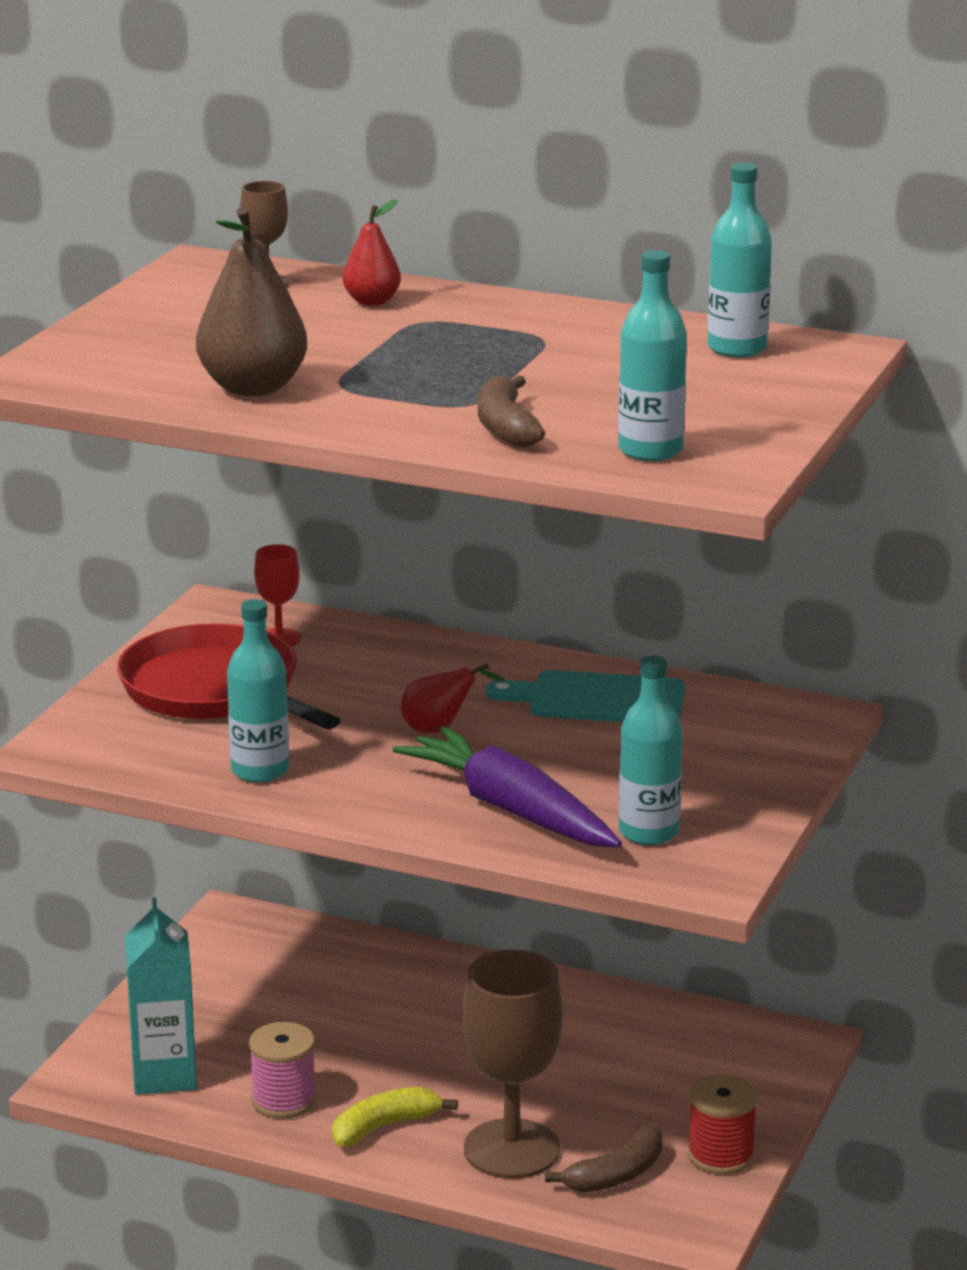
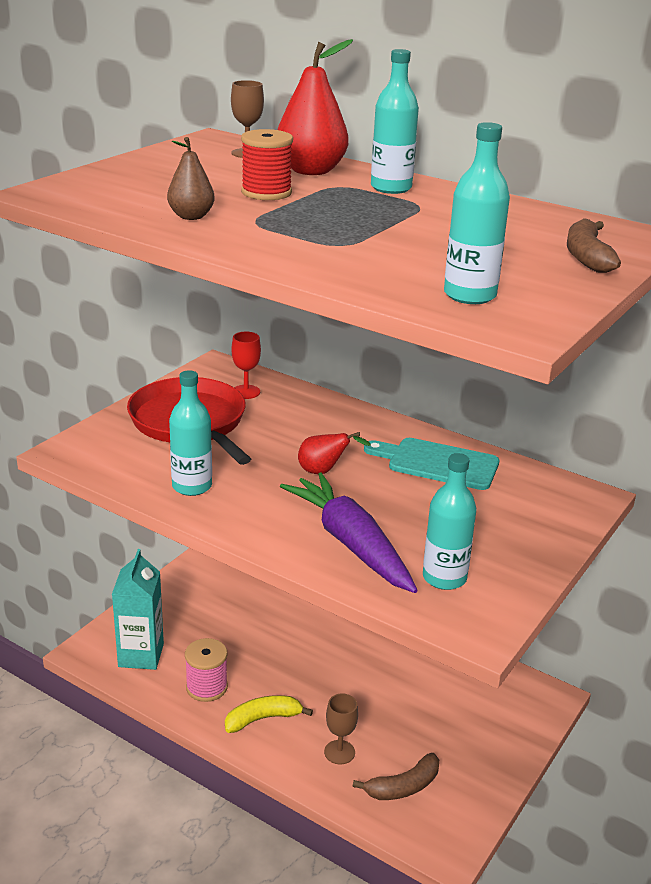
camera: 10 degrees right, 5 degrees up
brown pear [196,207,307,396] -> brown pear [167,137,215,220], size x0.57
red pear [343,200,401,306] -> red pear [277,39,353,175], size x1.76
brown goblet [463,950,563,1178] -> brown goblet [324,694,358,764], size x0.48
brown banana [478,375,545,447] -> brown banana moved to [567,218,621,273]
red spool [688,1074,757,1175] -> red spool moved to [241,129,293,200]
turquoise bottle [707,163,772,357] -> turquoise bottle moved to [371,49,419,194]

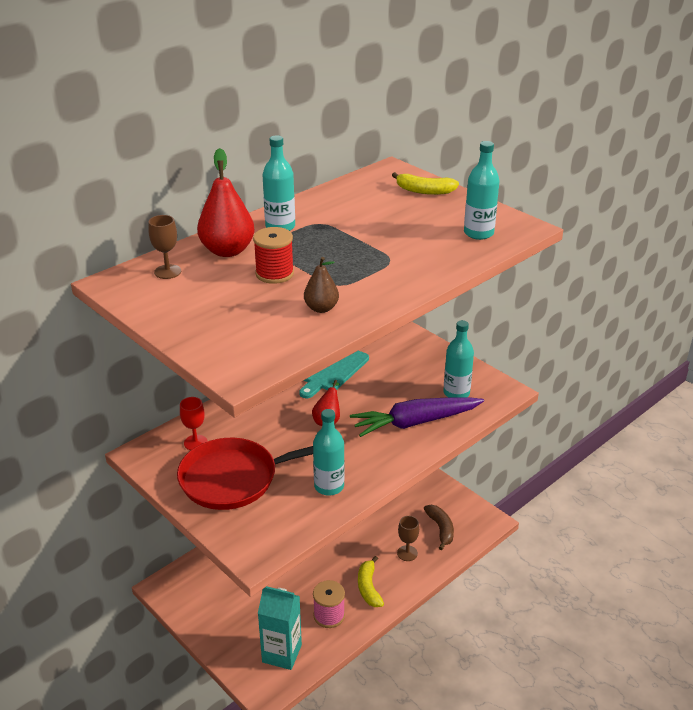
camera: 75 degrees left, 5 degrees up
brown banana [567,218,621,273] -> yellow banana [392,172,459,195]

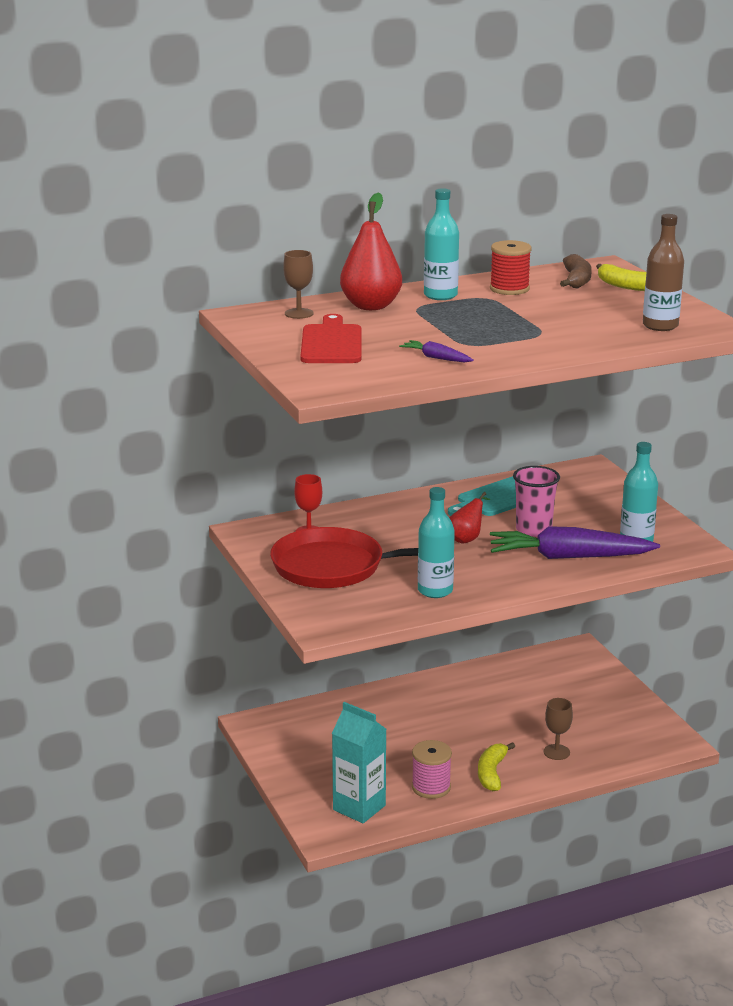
camera: 20 degrees right, 10 degrees down
red spool [253,227,294,284] -> red spool moved to [490,240,531,295]
brown pear [304,257,339,313] -> purple carrot [399,340,474,362]
brown banana [424,505,454,550] -> brown banana moved to [560,254,592,288]
turquoise bottle [464,141,500,240] -> brown bottle [643,214,684,331]
none -> red cutting board [300,314,361,363]
none -> pink cup [513,466,560,537]

